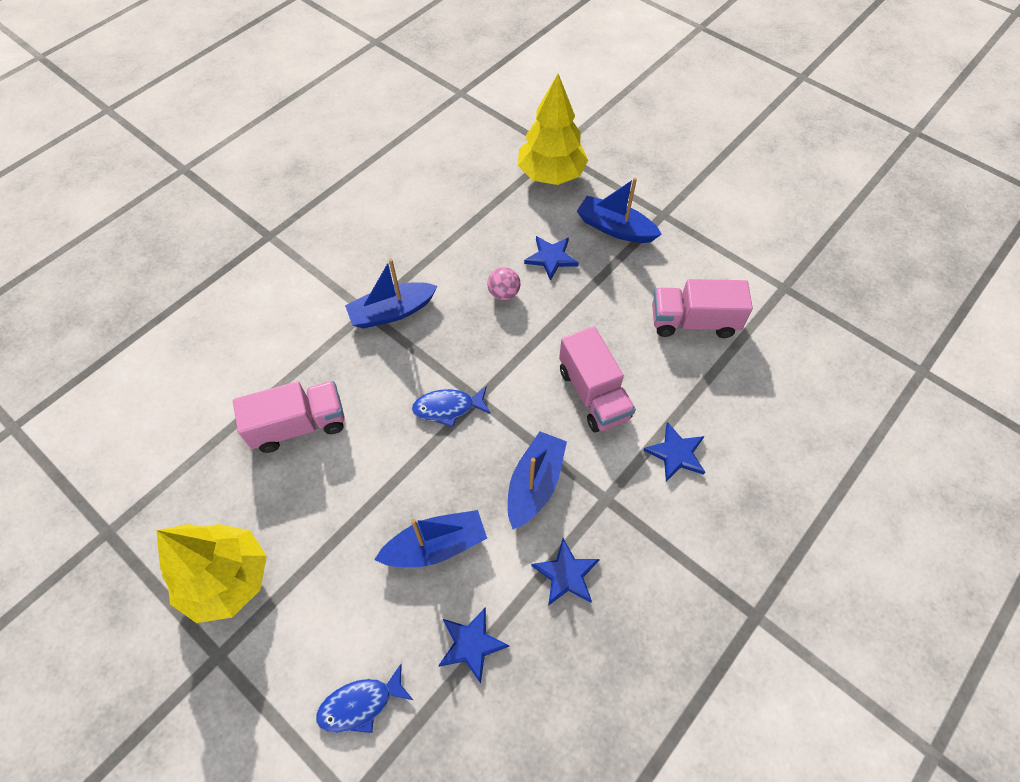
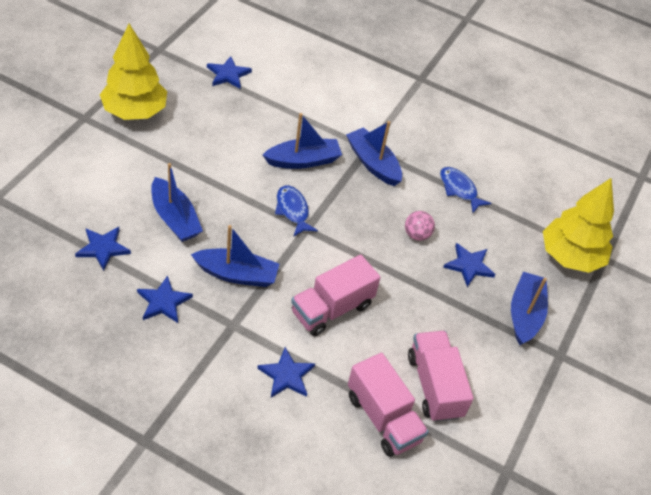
camera: 70 degrees right, 10 degrees down
pink truck [233,381,345,453] -> pink truck moved to [348,353,429,457]
blue fish [316,663,413,733] -> blue fish moved to [440,167,491,213]
none -> blue star [207,56,252,89]
none -> blue boat [263,113,342,169]

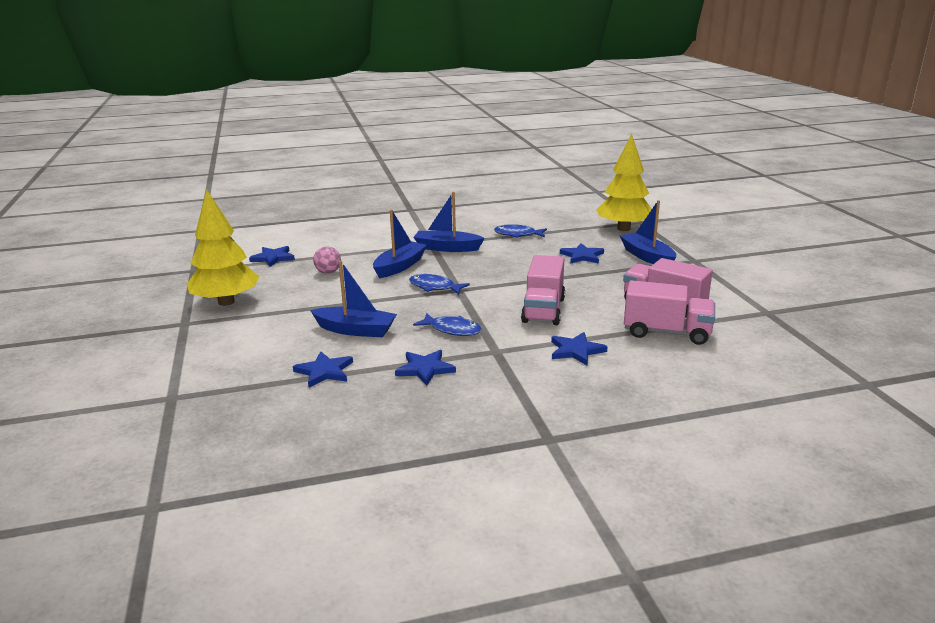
camera: 35 degrees left, 25 degrees down
blue boat [191,225,279,287] -> blue fish [413,313,482,336]
pink ball [405,211,435,241] -> pink ball moved to [313,246,341,274]

